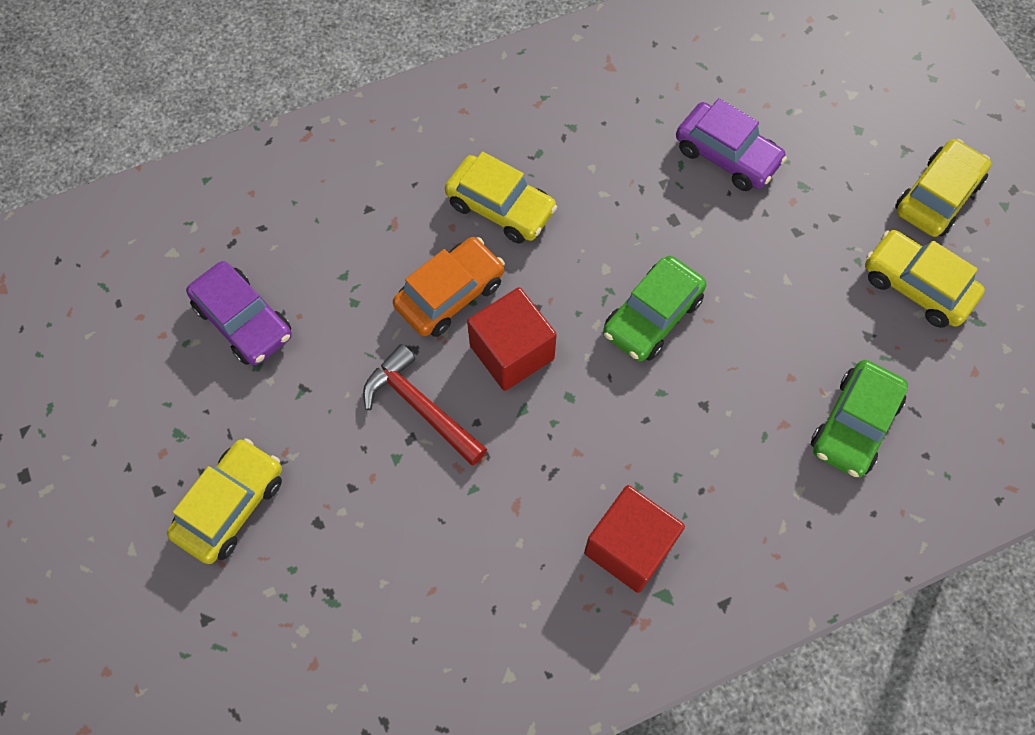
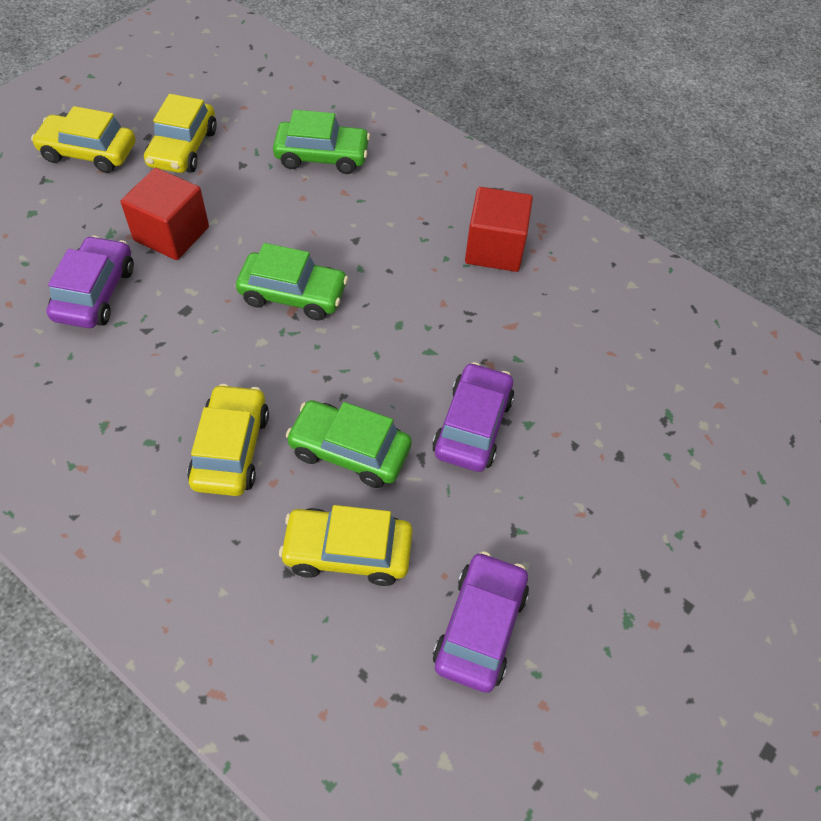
camera: 120 degrees left, 10 degrees down
yellow car [167,438,282,564] -> yellow car moved to [279,505,413,586]
red hammer [363,344,487,465] -> purple car [432,362,514,472]
orange car [393,237,505,337] -> green car [286,400,412,488]
red cube [467,287,557,391] -> red cube moved to [121,168,209,260]

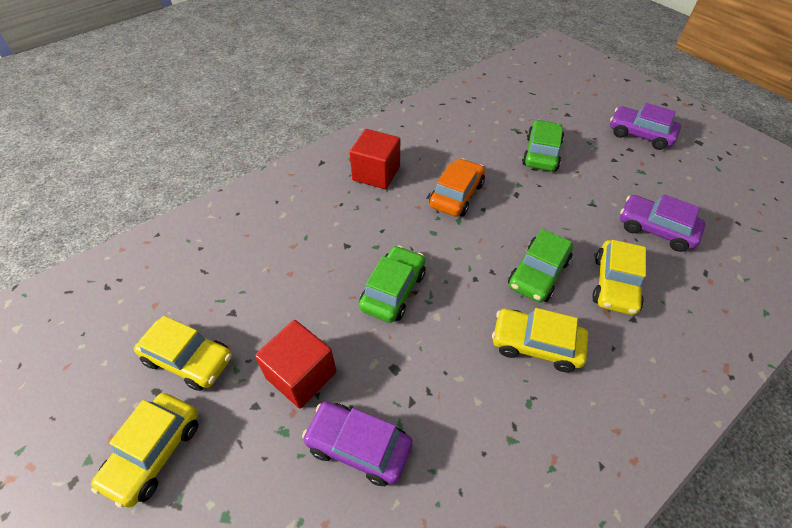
camera: 75 degrees left, 5 degrees down
green car [273,110,370,174] -> green car moved to [522,120,564,171]
purple car [432,362,514,472] -> purple car moved to [610,103,681,150]
none -> orange car [429,158,485,217]

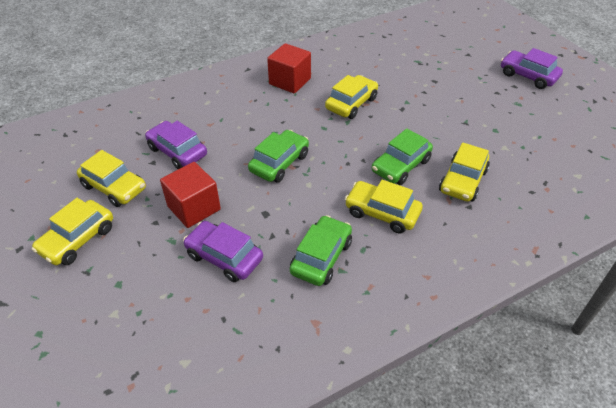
camera: 10 degrees right, 5 degrees down
orange car [429,158,485,217] -> yellow car [325,75,378,119]
green car [522,120,564,171] -> green car moved to [290,215,352,286]
purple car [620,194,706,252] -> purple car moved to [145,121,207,169]

